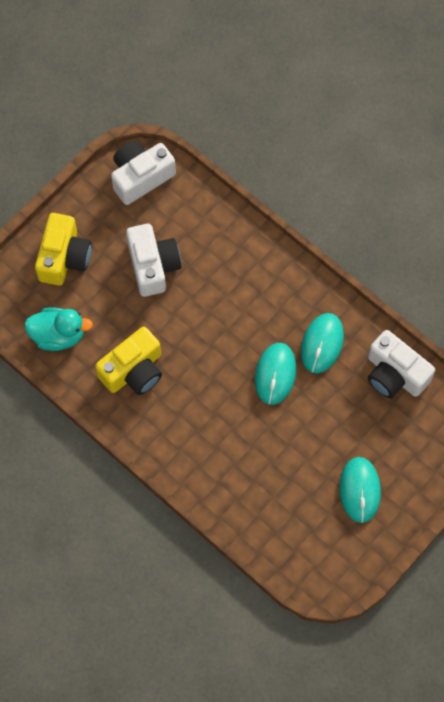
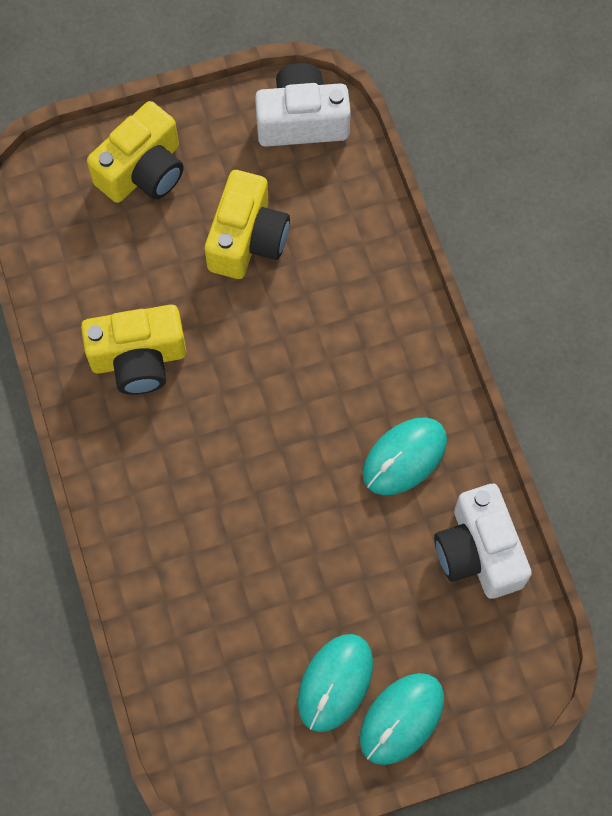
camera: 30 degrees right, 0 degrees up
turquoise duck [24,307,93,351] -> none
white camera [126,224,181,297] -> yellow camera [205,170,290,279]
turquoise mouse [255,343,296,405] -> turquoise mouse moved to [360,673,444,765]

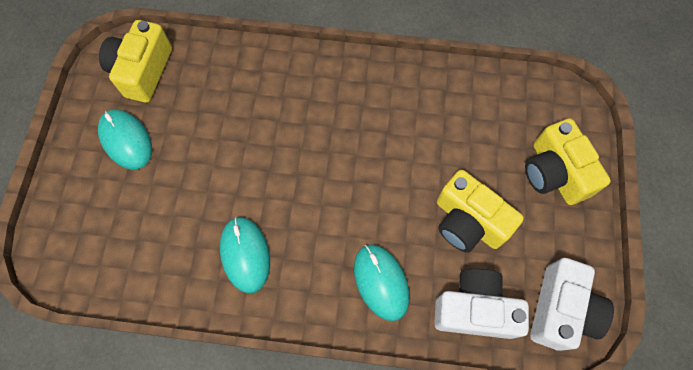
camera: 115 degrees right, 0 degrees up
yellow camera [81,305,186,395] -> yellow camera moved to [99,20,172,103]
turquoise mouse [360,673,444,765] -> turquoise mouse moved to [354,245,410,321]
white camera [434,484,532,599] -> white camera moved to [434,269,529,339]

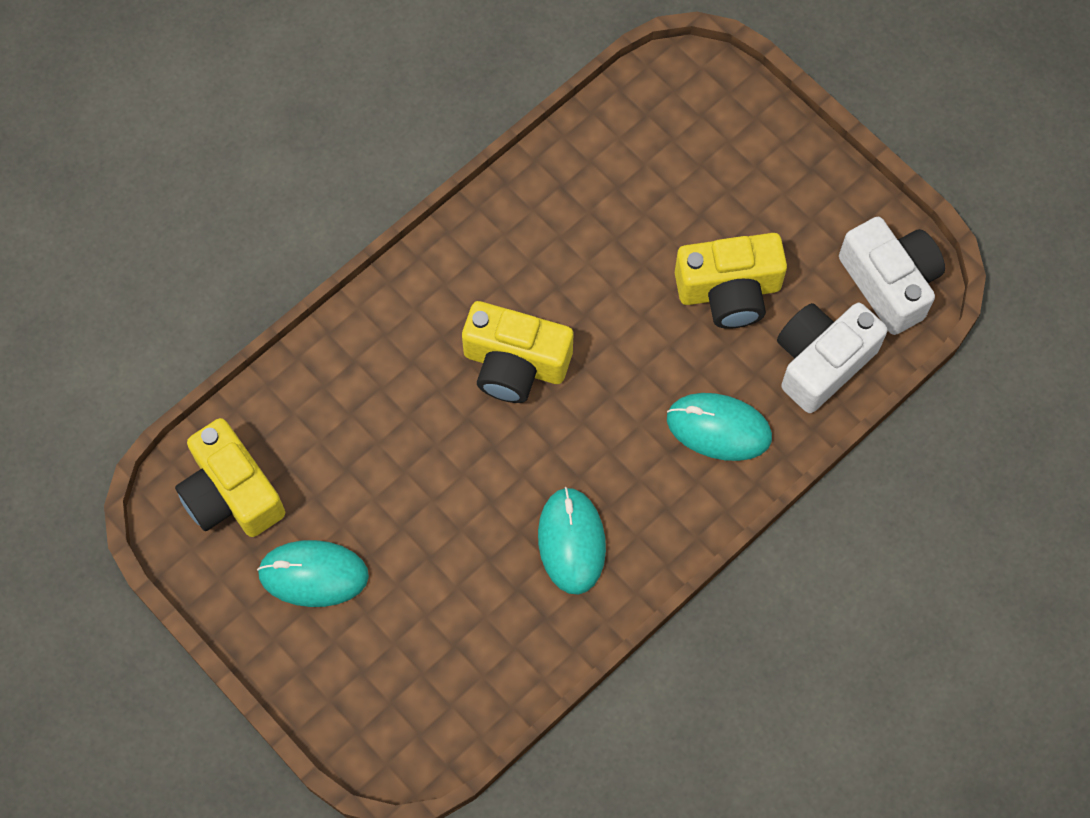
camera: 50 degrees left, 0 degrees up
turquoise mouse [220,217,270,293] -> turquoise mouse turned 60 degrees clockwise [538,487,606,595]
yellow camera [525,118,611,205] -> yellow camera moved to [462,301,573,403]

